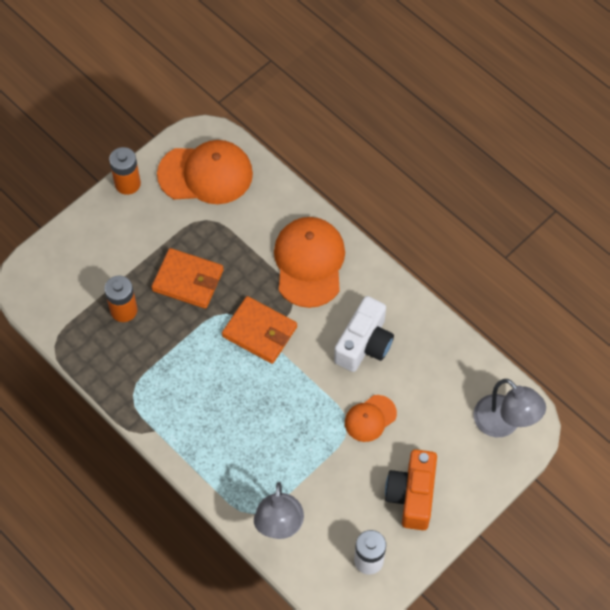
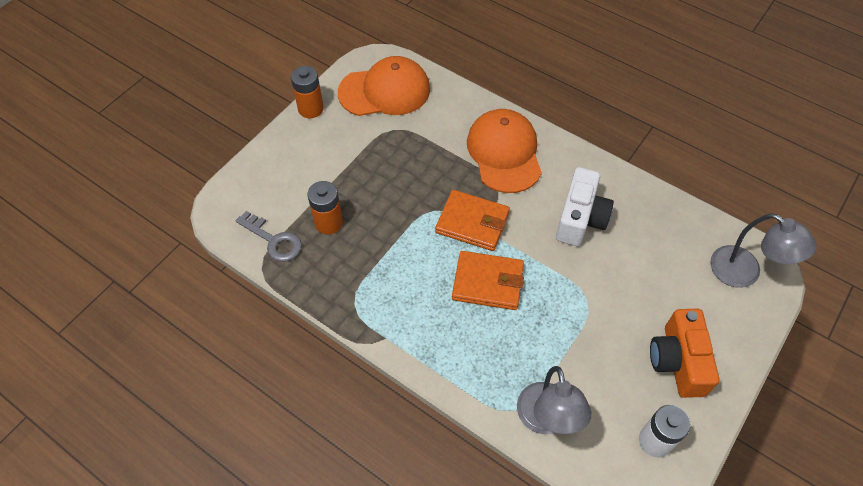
camera: 10 degrees left, 5 degrees down
orange wallet [151,248,224,309] -> orange wallet moved to [452,251,524,310]
orange cap [345,395,397,442] -> none
none -> grey key [235,211,302,262]

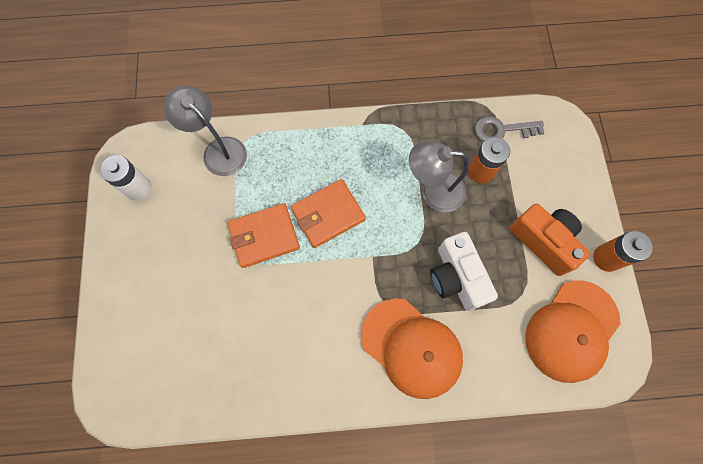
camera: 140 degrees right, 15 degrees up
orange wallet [435,190,510,251] -> orange wallet moved to [228,203,300,268]
white camera [556,167,614,246] -> white camera moved to [430,232,498,311]
orange camera [650,309,719,398] -> orange camera moved to [510,204,590,276]
grey lamp [710,213,817,288] -> grey lamp moved to [409,141,469,213]

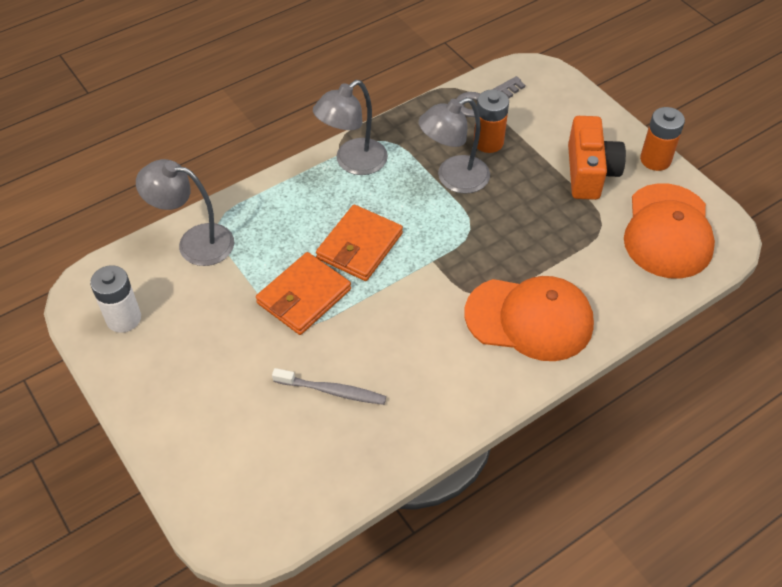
camera: 30 degrees left, 20 degrees down
white camera [430,232,498,311] -> none
orange camera [510,204,590,276] -> orange camera turned 75 degrees clockwise [568,116,626,200]
none -> grey toothbrush [272,368,386,405]
none -> grey lamp [313,80,388,175]

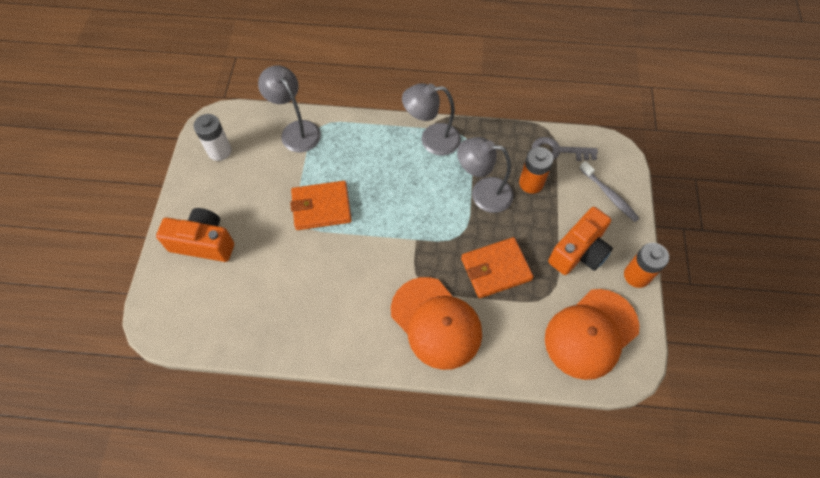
camera: 40 degrees right, 10 degrees up
grey toothbrush [272,368,386,405] -> grey toothbrush moved to [579,161,640,222]
orange wallet [316,205,403,281] -> orange wallet moved to [461,237,534,298]
none -> orange camera [156,208,234,262]

